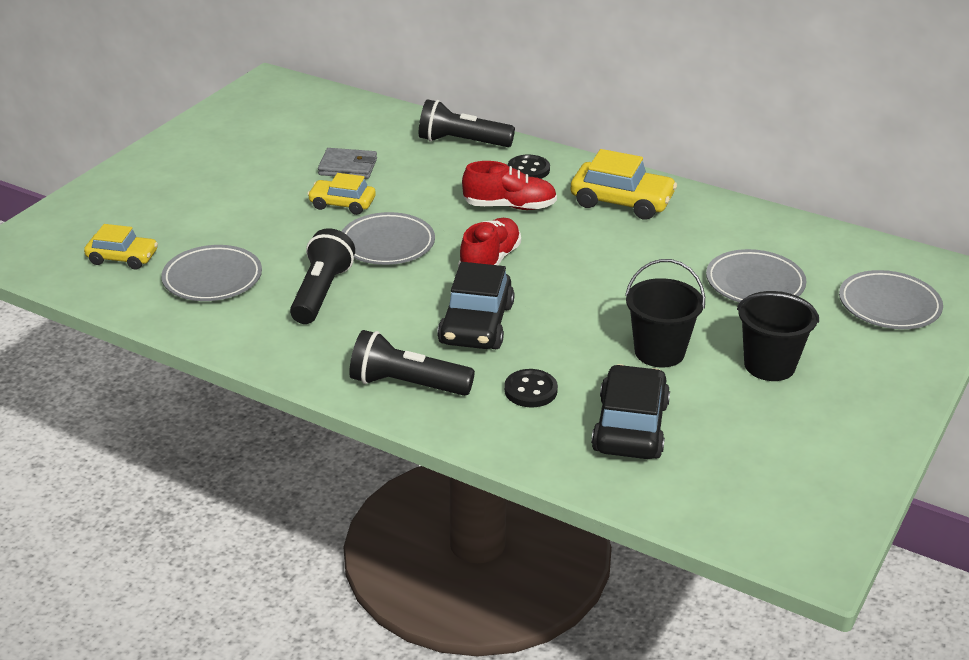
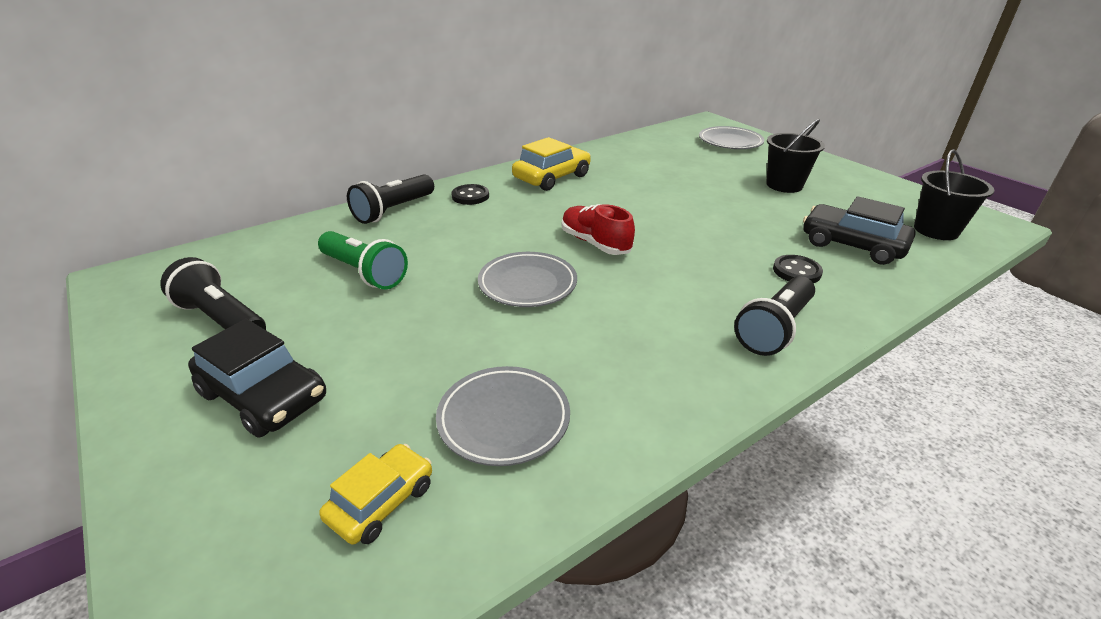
camera: 65 degrees left, 0 degrees up
black flashlight [290,228,355,324] -> black flashlight moved to [160,257,266,330]
yellow car [307,173,376,215] -> none
grey wallet [318,148,377,179] -> green flashlight [318,231,408,289]
black car [437,262,514,349] -> black car moved to [188,319,326,438]
red shoe [462,161,557,210] -> none
black bucket [625,259,705,367] -> black bucket moved to [914,149,994,240]
grey plate [706,249,807,303] -> none

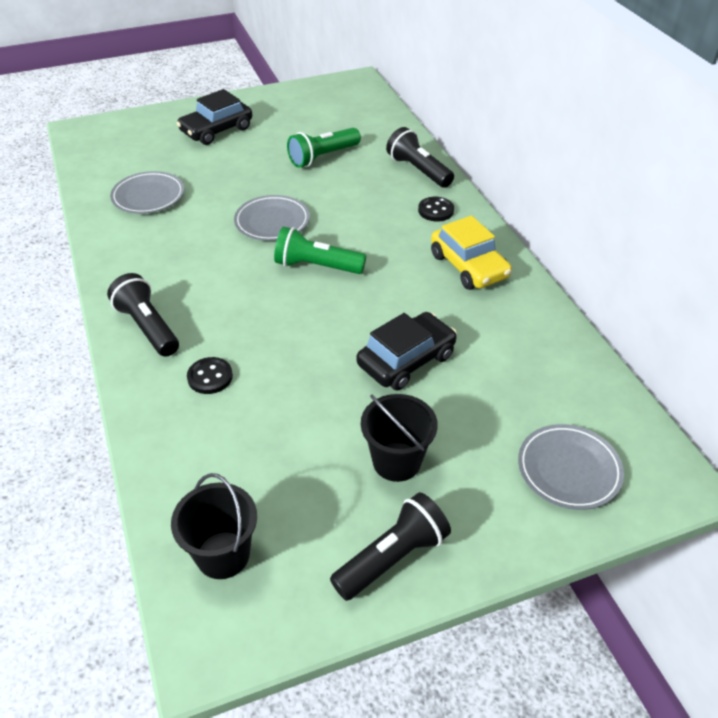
camera: 105 degrees right, 10 degrees up
black flashlight [160,257,266,330] -> black flashlight moved to [330,492,451,601]
yellow car [319,444,432,544] -> none
red shoe [562,204,635,255] -> green flashlight [274,227,366,274]
black car [803,196,916,265] -> black car moved to [356,312,457,390]

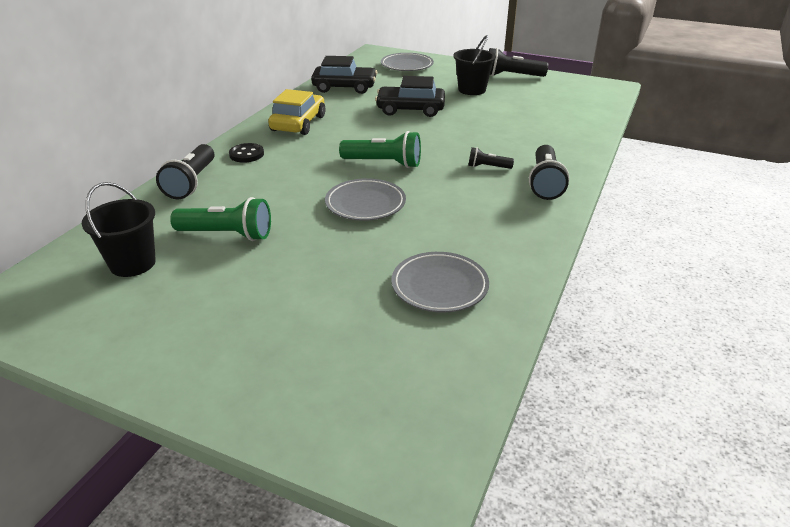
camera: 135 degrees left, 10 degrees down
black bucket [171,473,257,579] -> black bucket moved to [82,182,156,277]
black car [176,89,252,145] -> black car moved to [311,56,377,94]
black button [187,357,233,394] -> none
green flashlight [274,227,366,274] -> green flashlight turned 45 degrees counterclockwise [339,131,421,168]
none -> black flashlight [468,147,514,169]

